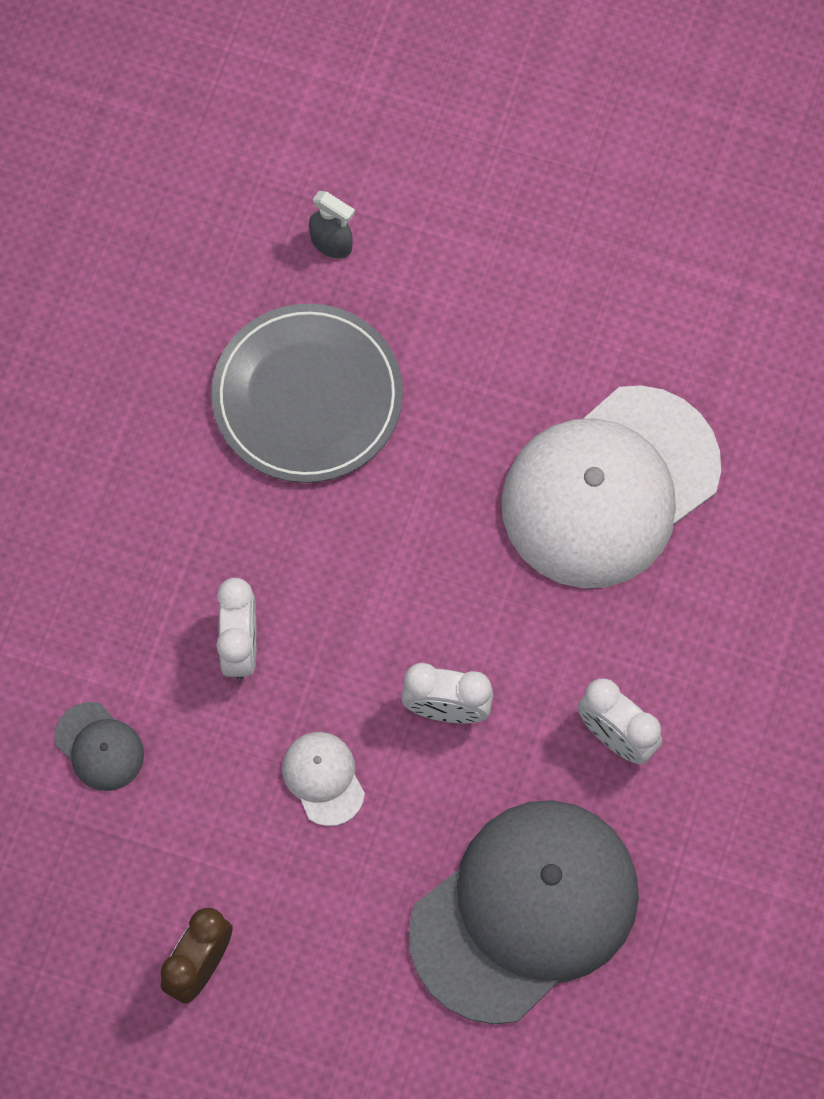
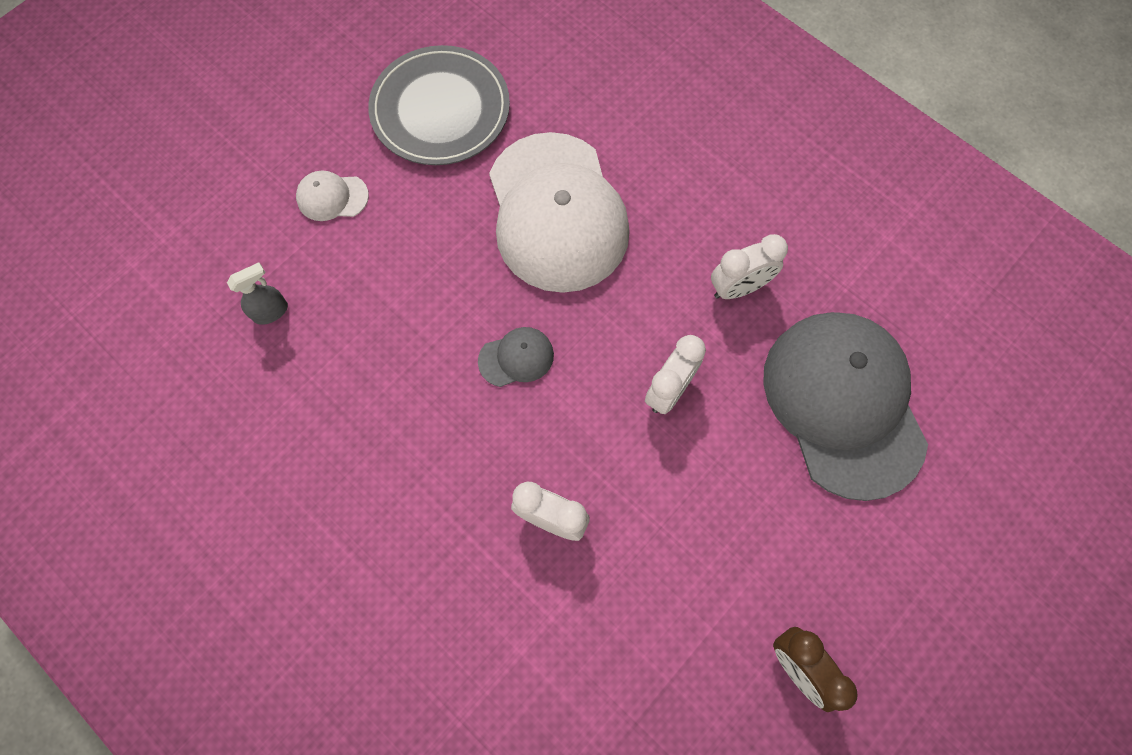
camera: 65 degrees left, 0 degrees up
grey cap [54,702,144,791] -> grey cap moved to [478,327,554,387]
grey plate [211,304,403,483] -> grey plate moved to [368,45,510,165]
white cap [282,732,365,826] -> white cap moved to [296,170,369,221]

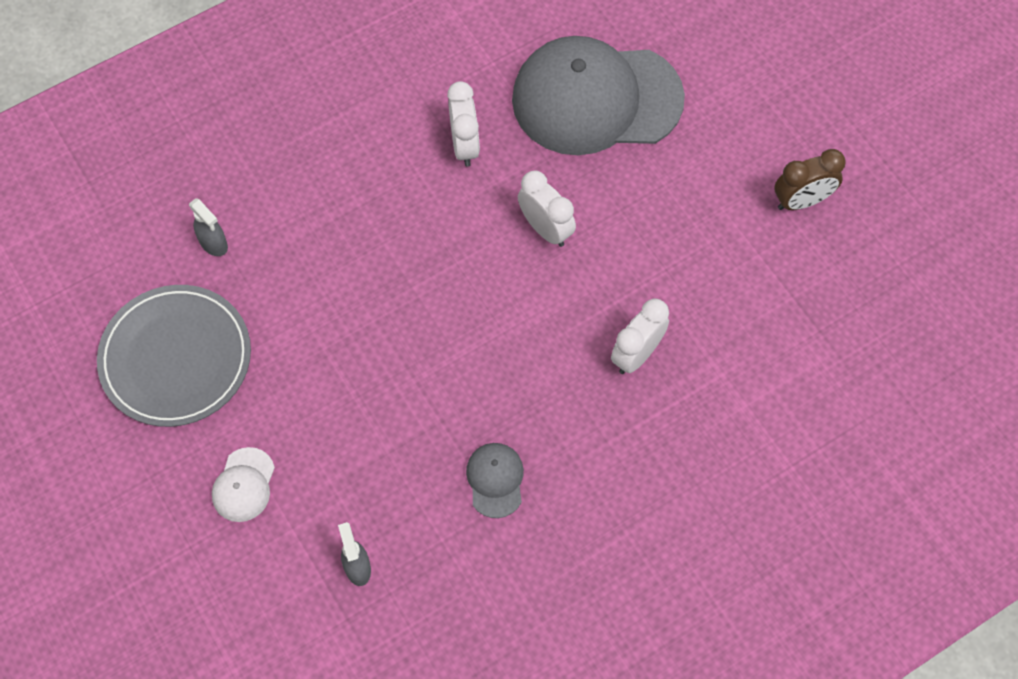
camera: 75 degrees left, 5 degrees down
grey cap [478,327,554,387] -> grey cap moved to [466,443,524,518]
white cap [489,132,630,293] -> none
none -> grey spray bottle [189,198,228,256]

